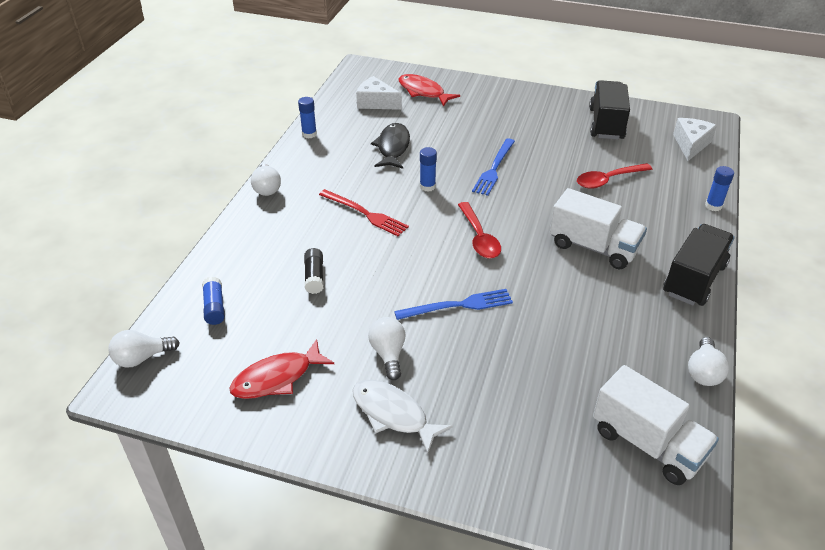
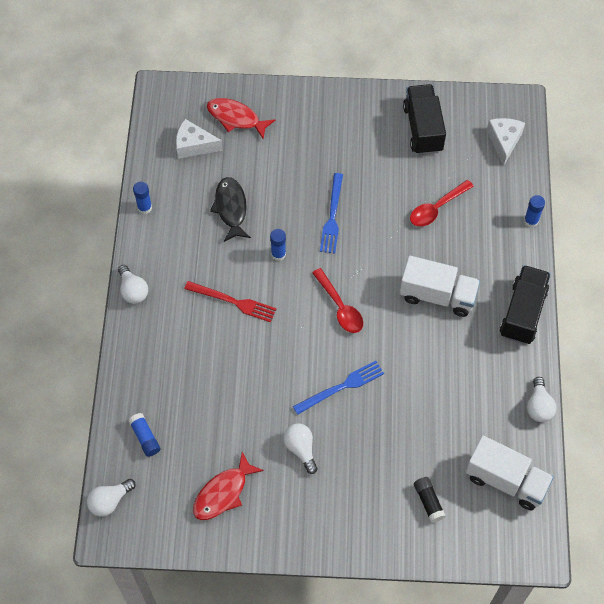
camera: 15 degrees left, 20 degrees up
black glue stick [304,248,324,294] -> black glue stick moved to [414,477,446,523]
white fish [353,380,453,454] -> none

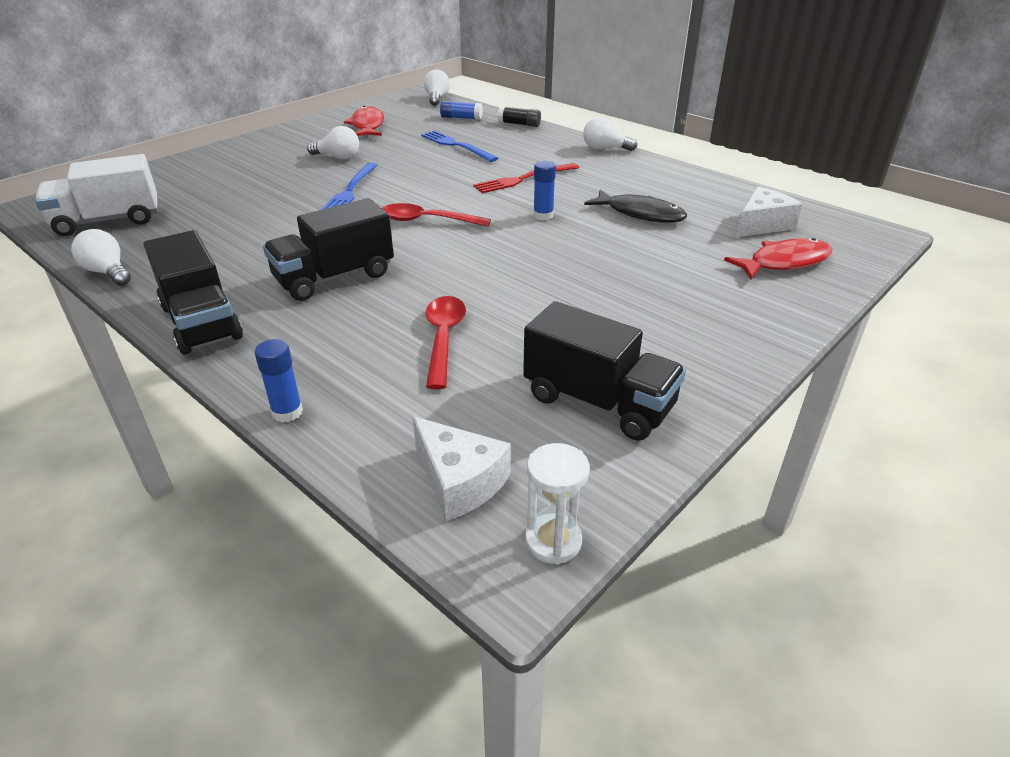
camera: 130 degrees right, 25 degrees down
blue glue stick [133,182,152,214] -> none
blue fork [320,173,343,253] -> blue fork moved to [421,130,498,162]
white truck [400,256,480,317] -> black truck [263,198,394,301]
black glue stick [414,477,446,523] -> black glue stick moved to [498,106,541,127]
none -> white hourglass [525,443,590,565]

